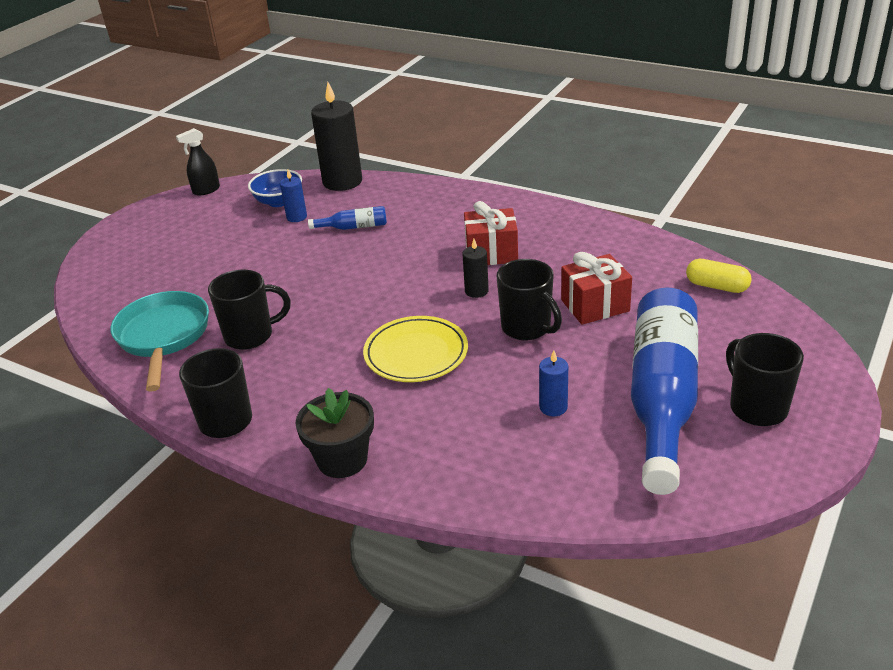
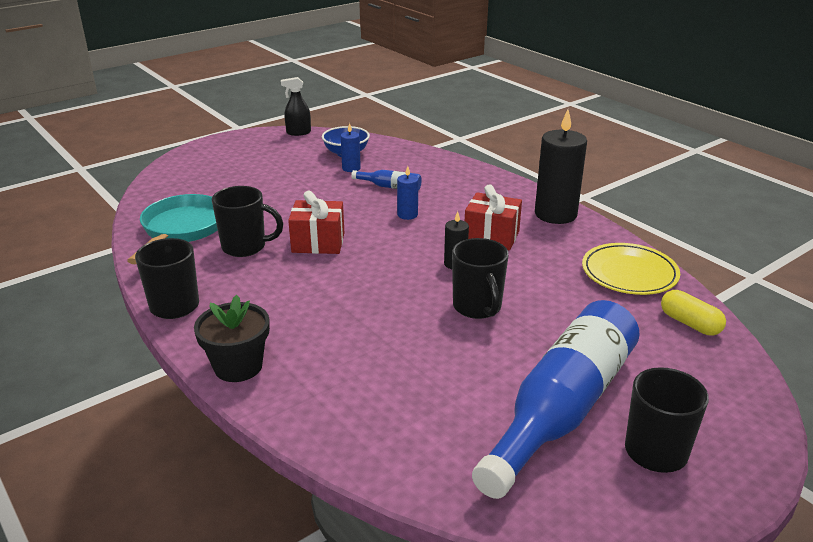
camera: 20 degrees right, 5 degrees down
black candle [311,82,362,191] -> black candle moved to [535,110,587,224]
yellow plate [363,316,468,382] -> yellow plate moved to [582,243,680,295]
blue candle [539,350,568,416] -> blue candle moved to [397,166,418,220]
red gift [561,252,632,325] -> red gift moved to [288,191,344,254]

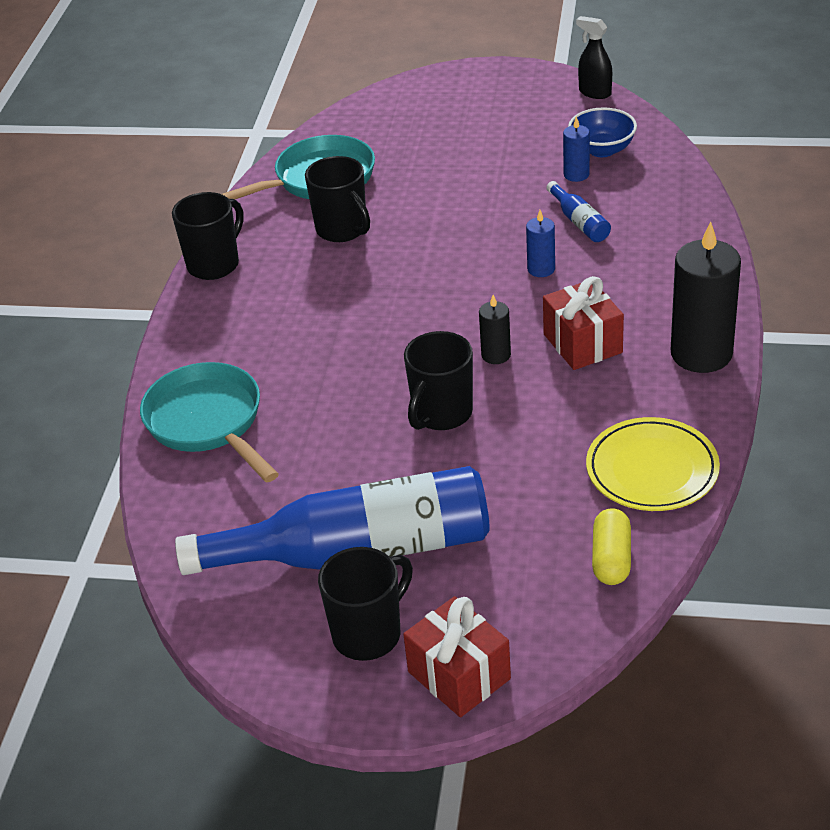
camera: 50 degrees right, 10 degrees up
black flower pot [194,295,270,382] -> none
red gift [288,191,344,254] -> red gift moved to [403,596,511,717]
none -> turquoise pan [140,362,279,483]

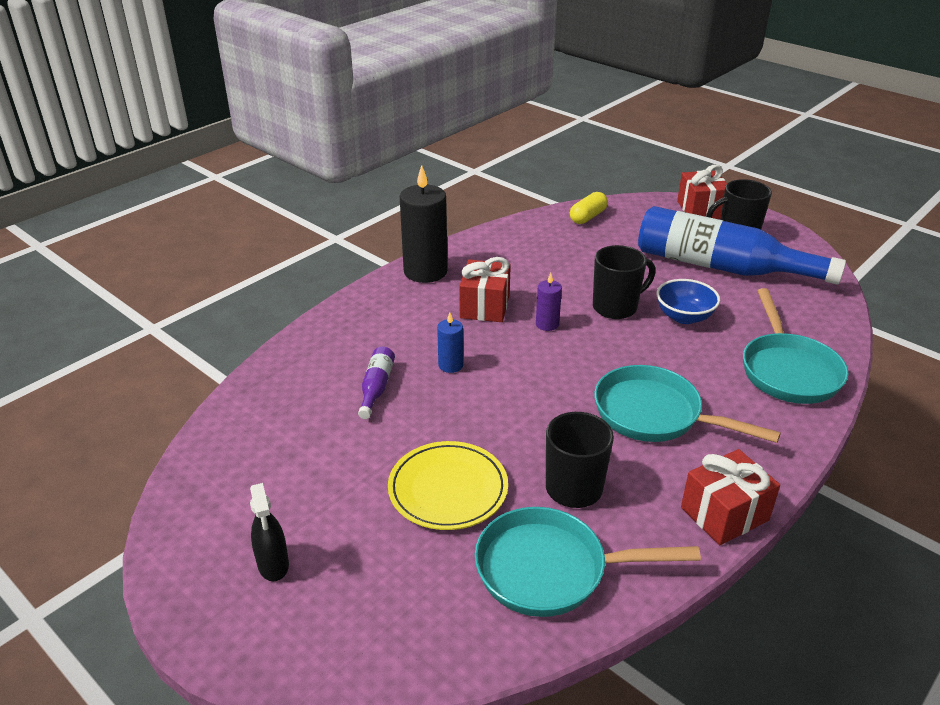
camera: 150 degrees left, 5 degrees down
black mug [172,192,244,280] -> red gift [681,449,780,545]
black candle [479,295,511,364] -> purple candle [536,273,562,331]
blue bottle [546,181,611,242] -> purple bottle [358,347,395,419]
blue candle [563,116,590,182] -> none
blue bowl [568,107,637,157] -> blue bowl moved to [656,279,720,324]
black spray bottle [576,16,612,99] -> black spray bottle moved to [250,483,289,582]
yellow plate [586,417,720,511] -> yellow plate moved to [388,441,508,530]
none -> turquoise pan [594,365,781,443]

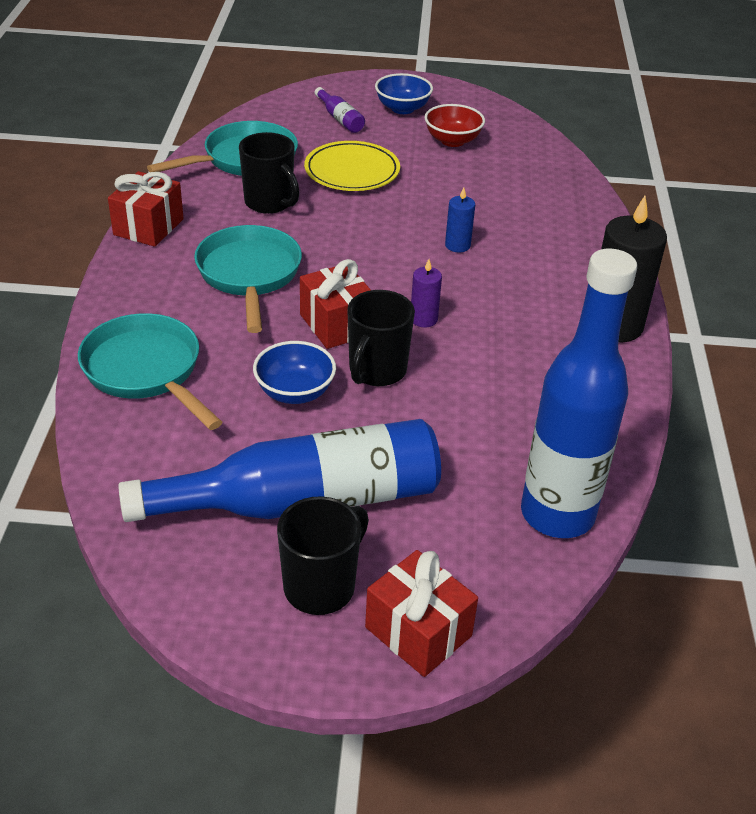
camera: 140 degrees right, 5 degrees up
black spray bottle [250,483,289,582] -> blue bowl [375,73,433,114]
purple bottle [358,347,395,419] -> purple bottle moved to [315,87,365,133]
red gift [459,257,511,322] -> red gift moved to [300,259,371,349]
yellow capsule [570,192,608,224] -> blue bottle [521,249,637,538]
turquoise pan [594,365,781,443] -> turquoise pan turned 90 degrees counterclockwise [194,225,302,333]
none -> red bowl [425,104,485,147]

